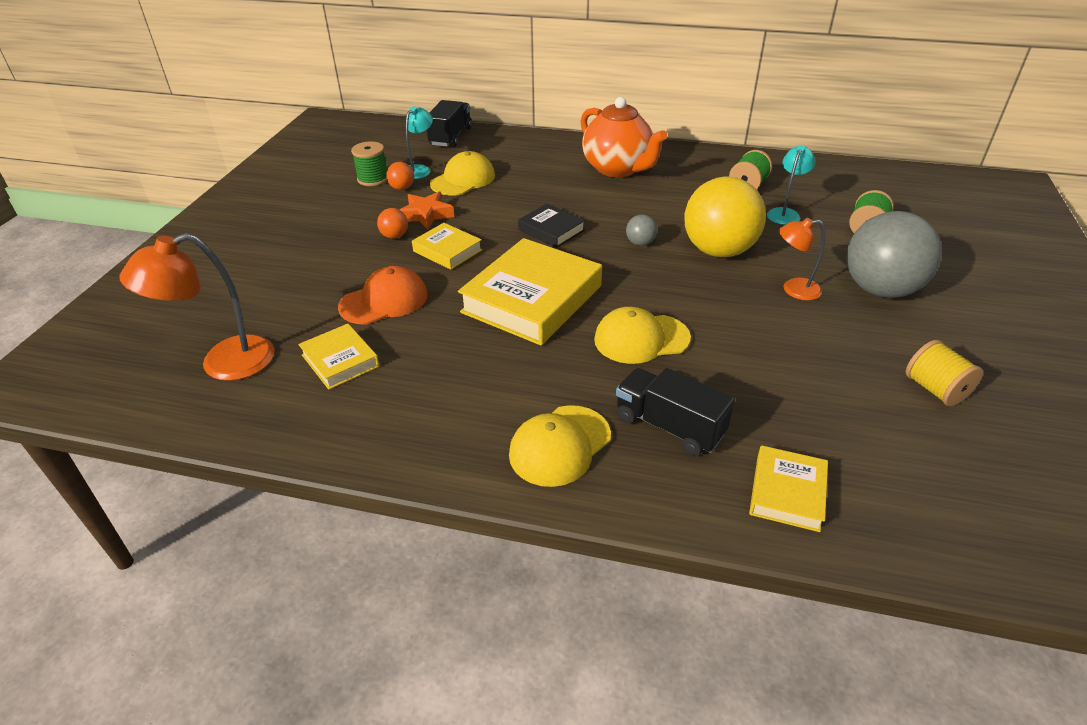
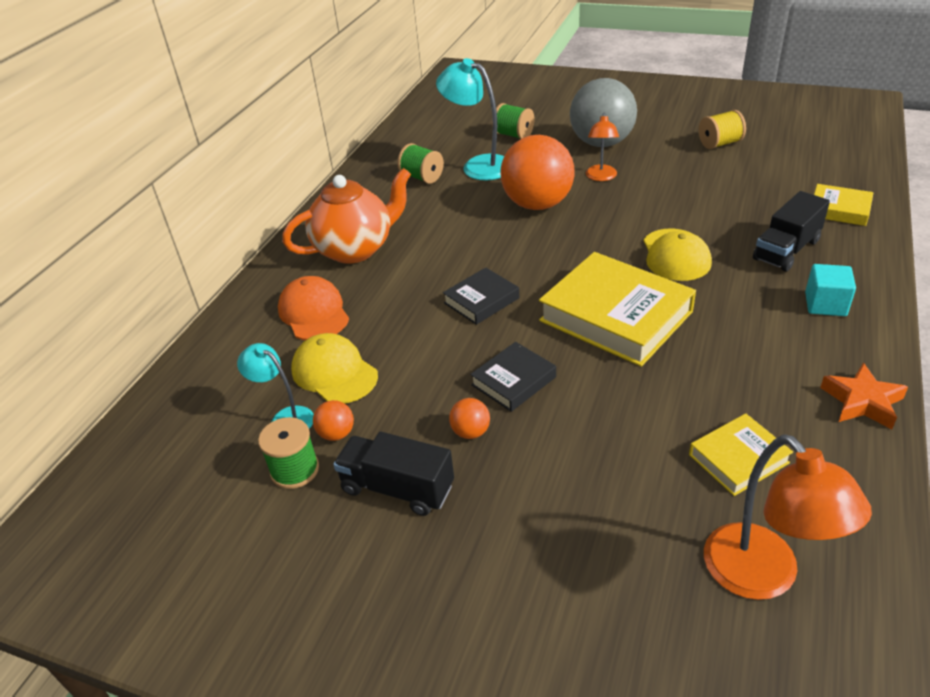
camera: 80 degrees left, 0 degrees up
orange cap [338,266,428,325] -> orange cap moved to [278,276,349,340]
orange star [399,192,454,230] -> orange star moved to [820,363,908,429]
yellow book [412,223,482,270] -> black book [470,342,556,412]
black truck [427,100,472,147] -> black truck moved to [333,432,454,516]
yellow cap [509,405,611,487] -> turquoise cube [805,264,856,316]
grey ball [626,214,657,246] -> none
yellow ball [685,177,766,257] -> orange ball [501,135,575,210]
turquoise lamp [767,145,816,225] -> turquoise lamp [436,58,504,181], size x1.65

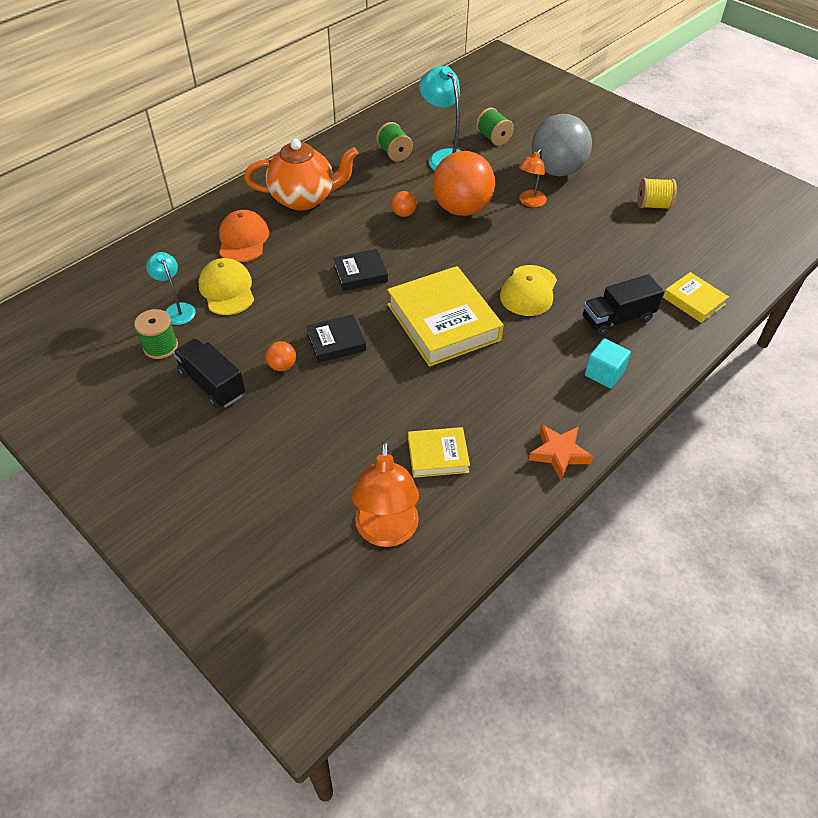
camera: 20 degrees right, 10 degrees up
orange ball [313,400,354,441] -> orange ball moved to [391,191,416,217]

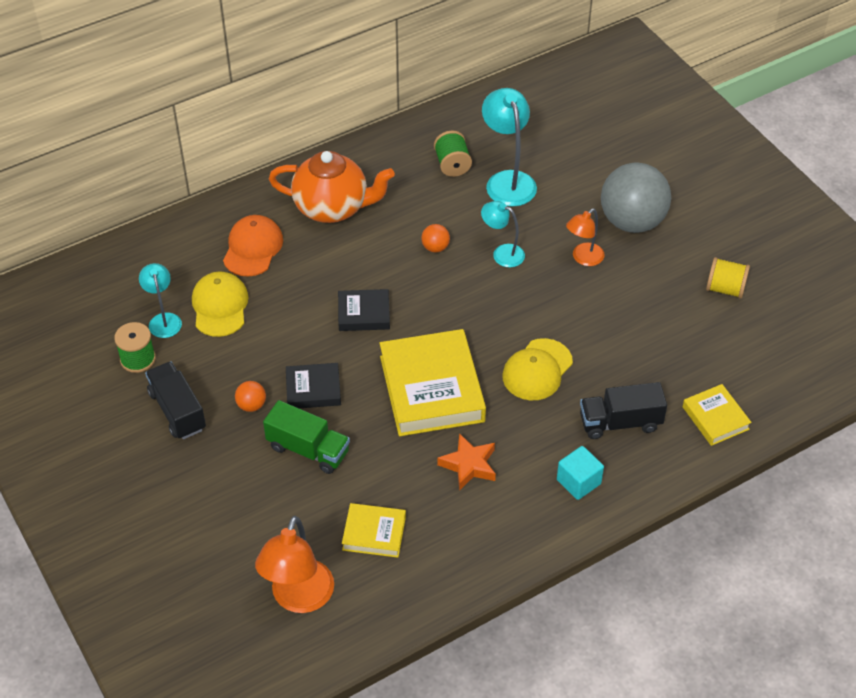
camera: 15 degrees right, 0 degrees up
orange ball [432,151,495,216] -> turquoise lamp [481,201,525,267]
green spool [476,107,514,146] -> none
orange star [529,424,593,480] -> orange star moved to [437,433,496,491]
none -> green truck [263,400,350,474]

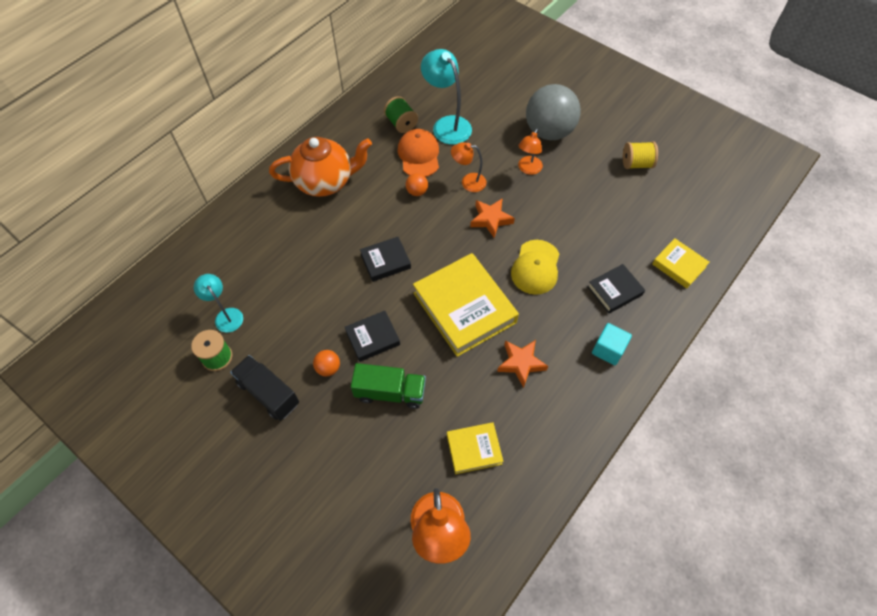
camera: 20 degrees left, 10 degrees up
yellow cap [192,272,249,337] -> none
orange cap [223,215,283,277] -> orange cap moved to [398,129,439,177]
turquoise lamp [481,201,525,267] -> orange lamp [451,142,487,192]
black truck [580,382,667,439] -> black book [587,264,645,313]
none -> orange star [470,198,515,238]

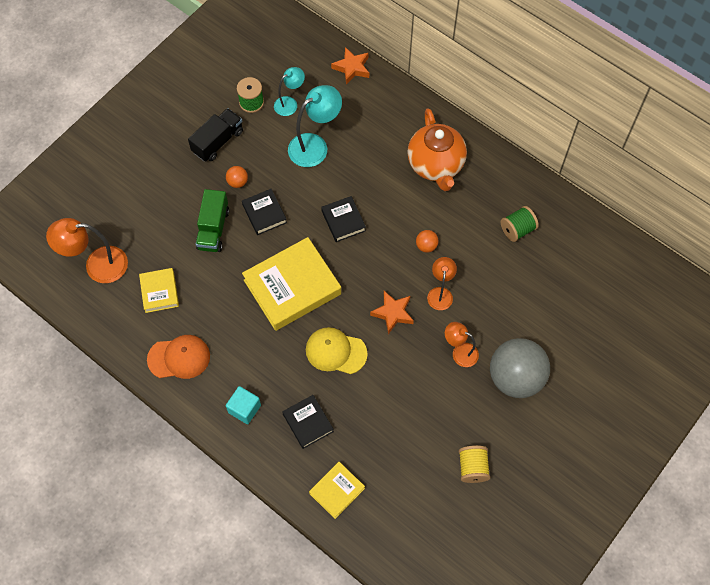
camera: 90 degrees right, 5 degrees up
orange cap [398,129,439,177] -> orange cap moved to [147,335,210,379]
turquoise lamp [421,49,472,145] -> turquoise lamp moved to [288,85,342,167]
orange star [497,340,548,388] -> orange star moved to [331,47,369,85]

